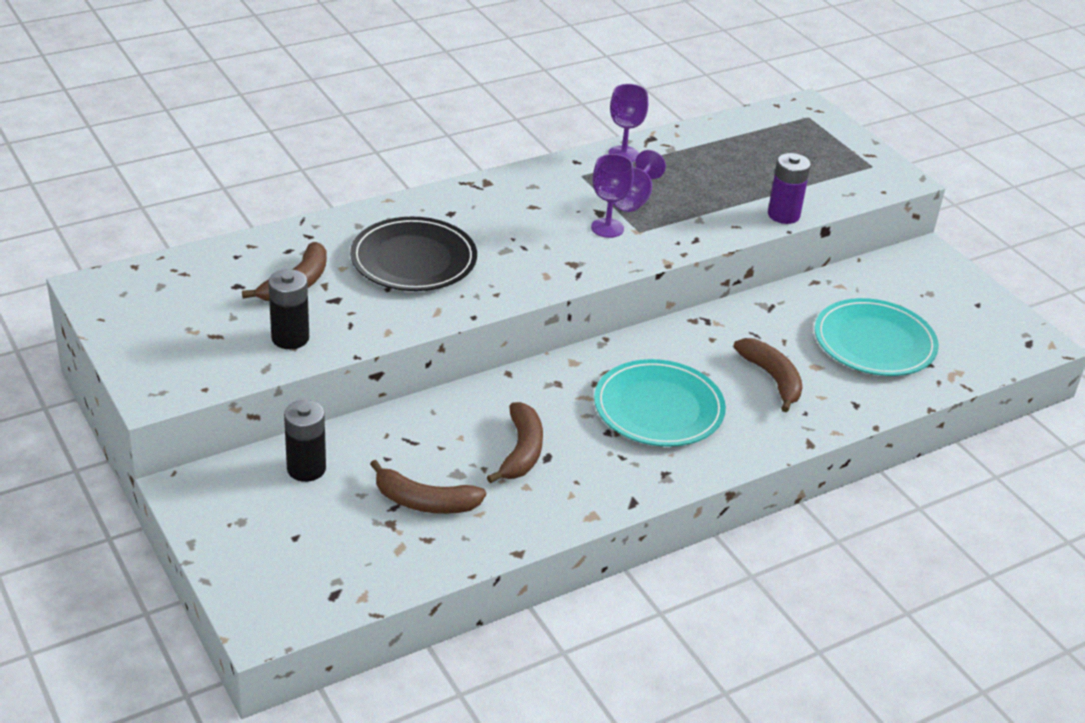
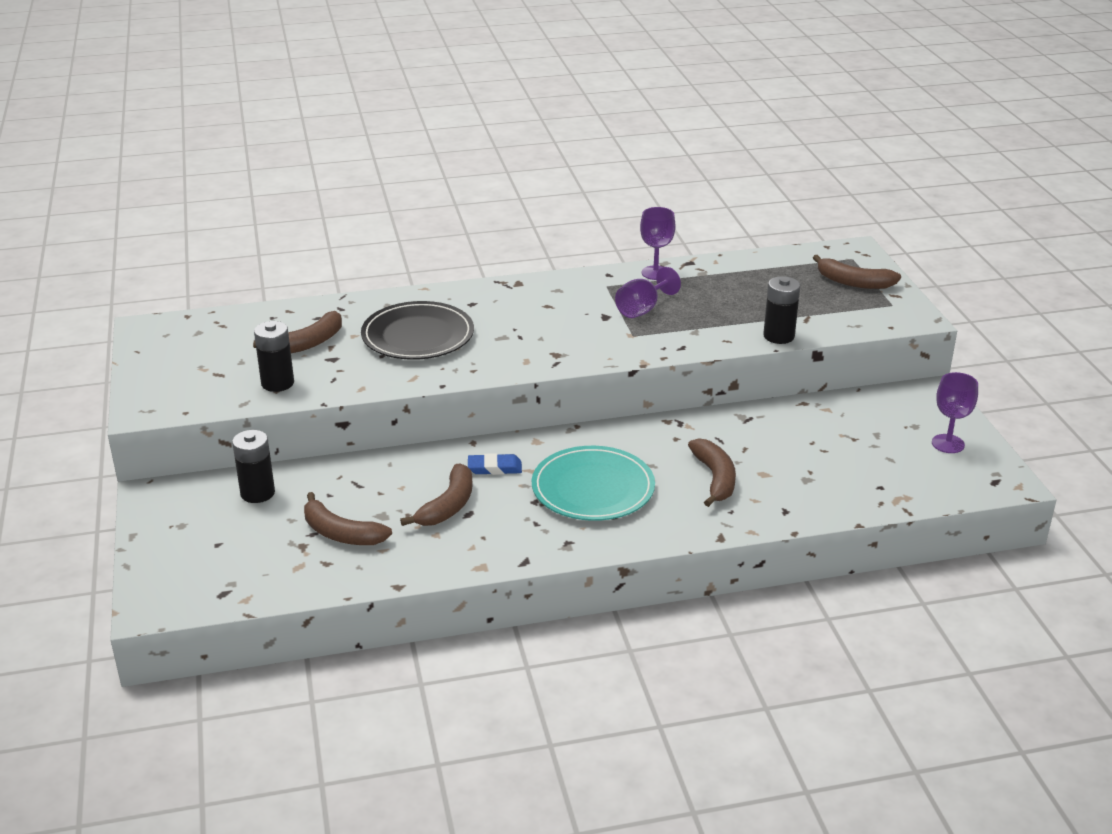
camera: 20 degrees right, 5 degrees down
purple goblet [591,154,634,238] -> purple goblet moved to [932,372,978,453]
purple battery [768,153,811,224] -> black battery [763,276,800,344]
turquoise plate [815,298,939,376] -> none
none -> blue eraser [468,453,522,475]
none -> brown banana [813,255,901,289]

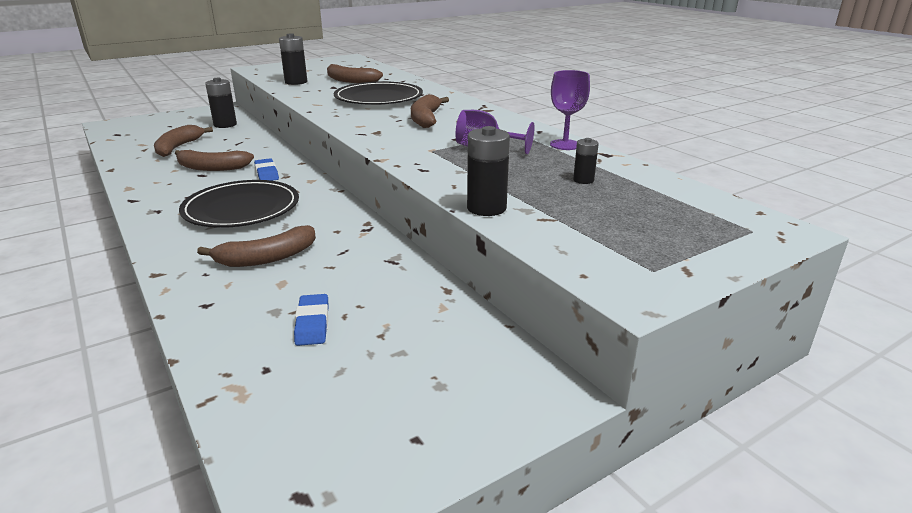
camera: 70 degrees right, 5 degrees down
turquoise plate [532,446,655,521] -> black plate [179,180,299,228]
brown banana [813,255,901,289] -> brown banana moved to [411,94,449,128]
purple goblet [932,372,978,453] -> none
none -> blue eraser [294,294,329,346]
none -> black battery [573,138,599,184]

